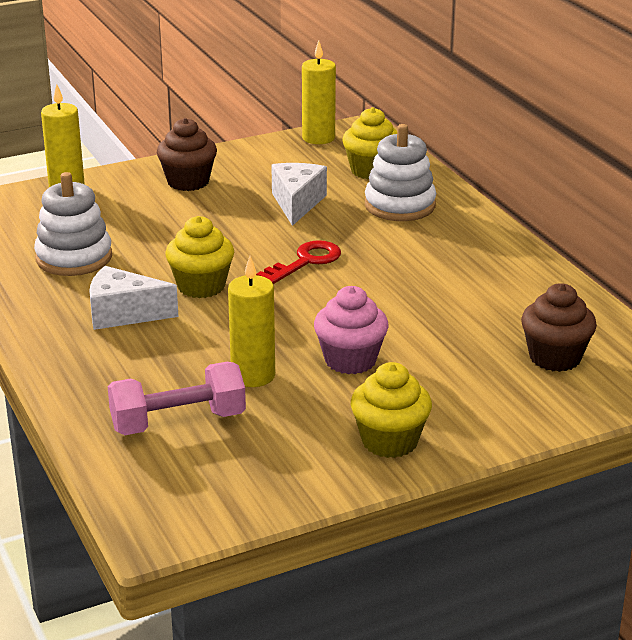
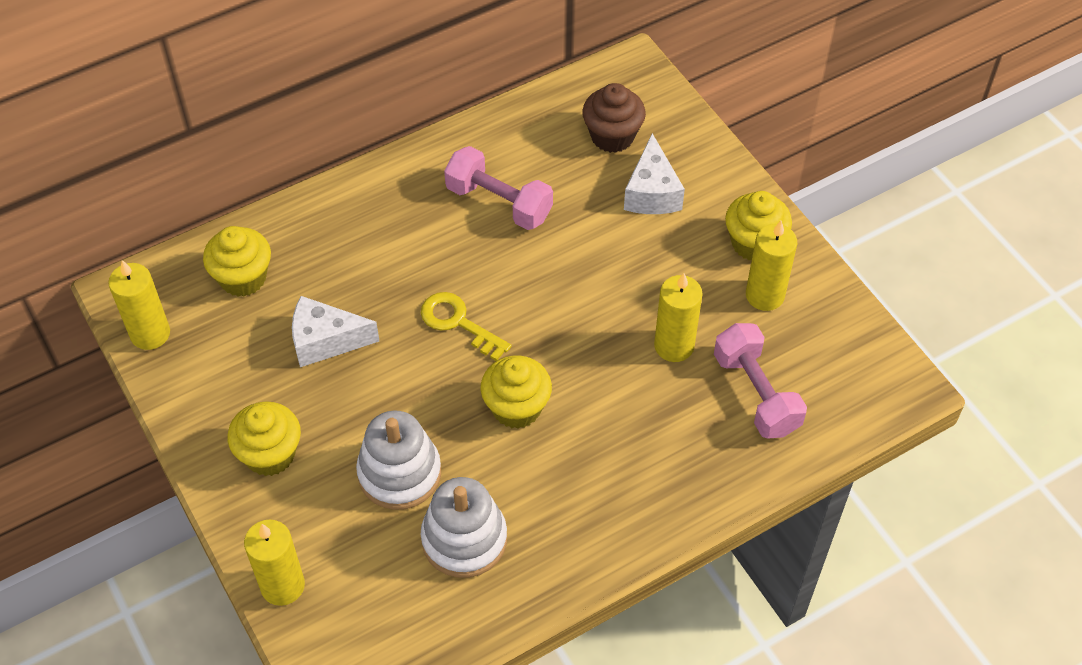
camera: 95 degrees left, 25 degrees up
white cheese [89,266,178,330] -> white cheese moved to [624,133,685,214]
brown cupcake [157,118,217,191] -> yellow cupcake [227,401,301,476]
red key [256,240,341,284] -> yellow key [421,292,511,361]
pink cupcake [314,286,389,374] -> none
white stacking toy [365,124,436,221] -> white stacking toy moved to [356,410,441,510]
none -> pink dumbbell [444,146,553,230]
none -> yellow candle [746,221,797,311]

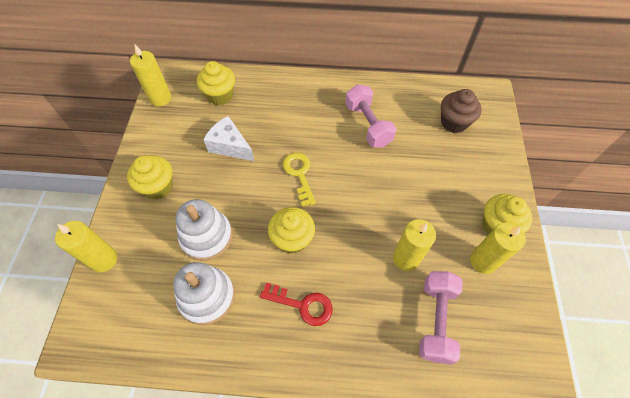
camera: 35 degrees right, 5 degrees up
white cheese [624,133,685,214] -> none
none -> red key [260,282,333,326]

